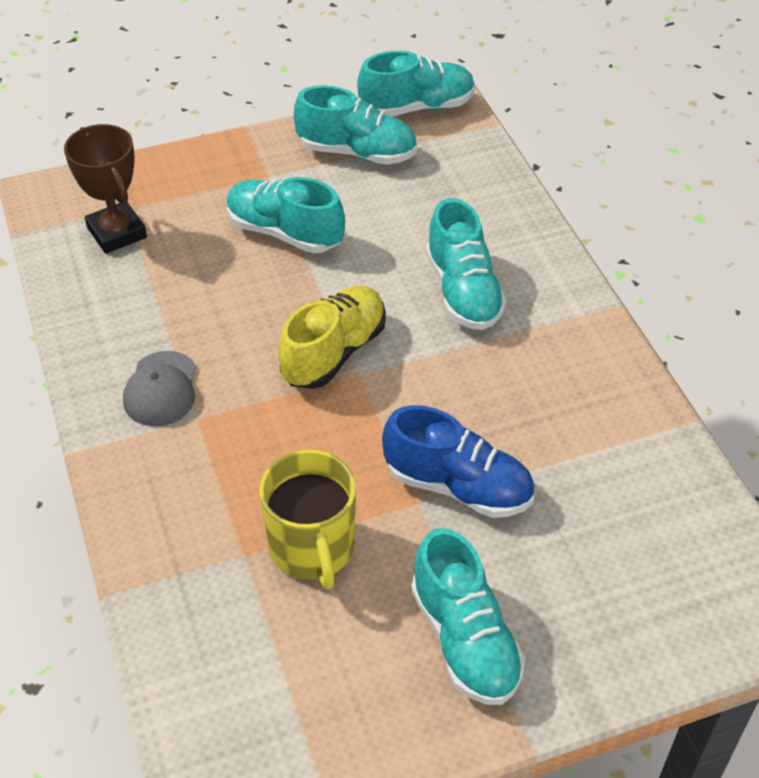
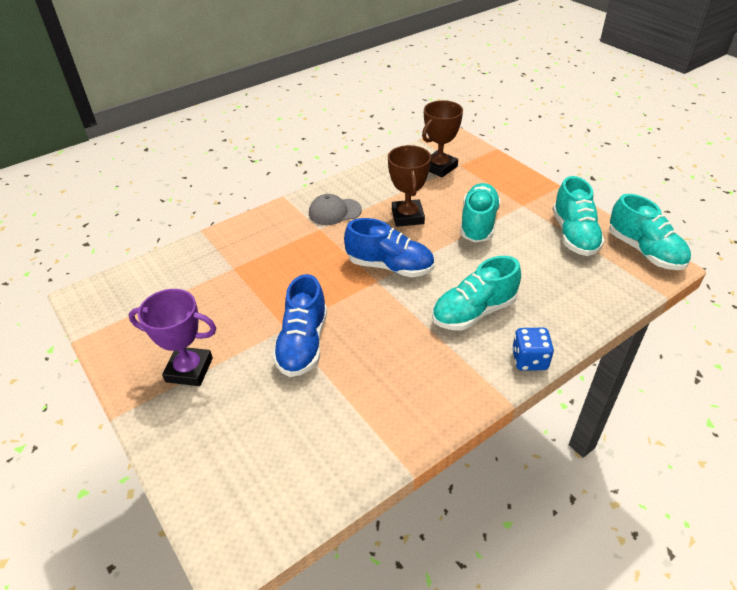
camera: 75 degrees right, 5 degrees down
yellow mug [259,450,356,590] -> none
yellow shoe [278,286,386,389] -> blue shoe [344,218,434,277]
turquoise shoe [411,528,526,705] -> purple trophy [128,289,216,386]
none -> brown trophy [388,145,431,227]
none -> blue dice [512,328,554,371]

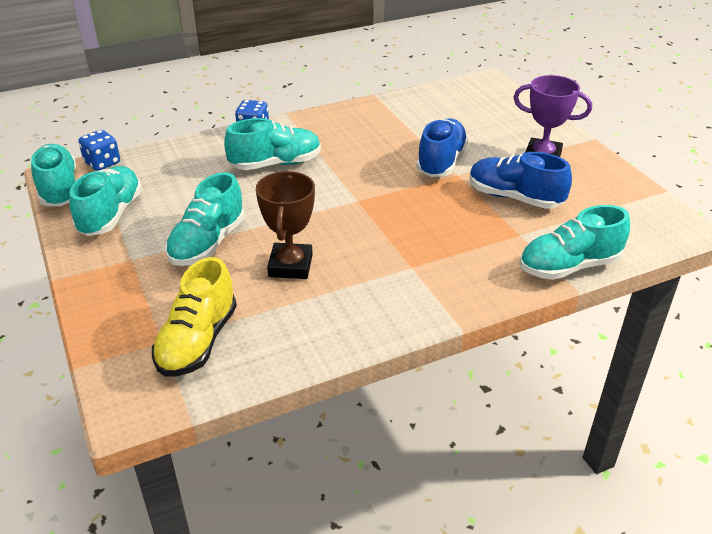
camera: 170 degrees left, 5 degrees down
grey cap [309,194,362,225] -> none
blue shoe [344,218,434,277] -> blue shoe moved to [469,152,572,209]
brown trophy [422,100,463,177] -> yellow shoe [152,257,237,377]
none -> blue dice [78,130,120,171]
none -> turquoise shoe [520,205,630,280]

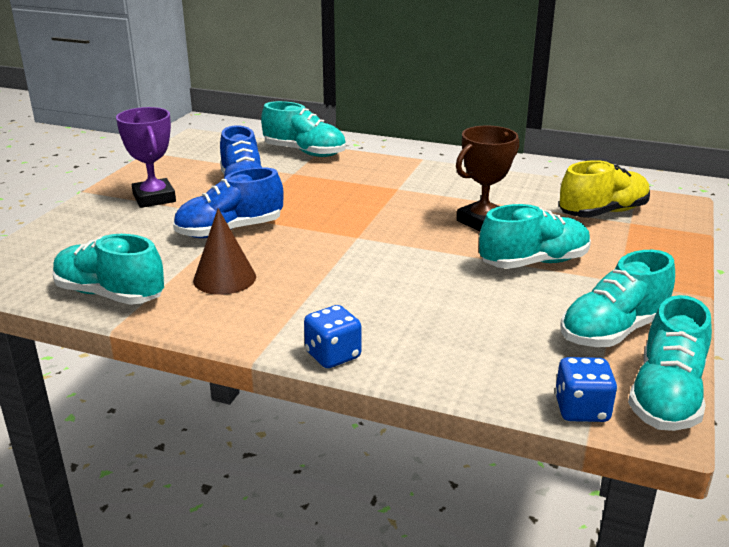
camera: 135 degrees left, 10 degrees down
turquoise shoe [224,118,321,170] -> turquoise shoe moved to [52,234,164,305]
none -> brown cone [193,208,256,295]

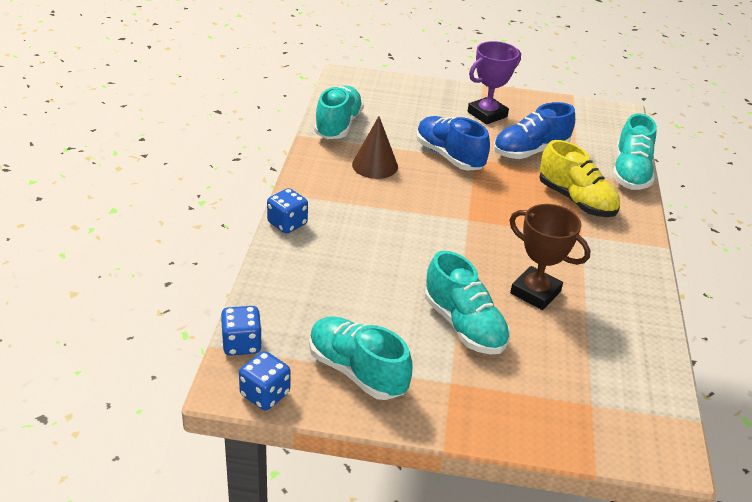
camera: 75 degrees right, 10 degrees up
yellow shoe [559,160,650,218] -> yellow shoe moved to [539,140,620,217]
turquoise shoe [628,295,712,431] -> blue dice [239,351,290,410]

